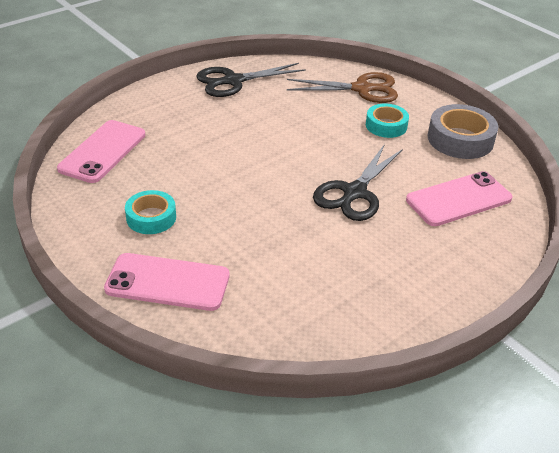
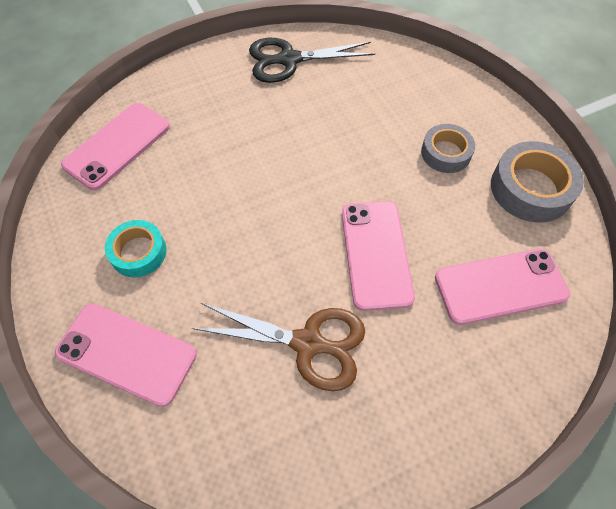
camera: 15 degrees right, 20 degrees up
brown scissors [287,72,398,103] -> brown scissors moved to [192,303,365,391]
black scissors [313,144,403,221] -> pink phone [342,201,415,311]
turquoise tape [366,104,409,138] -> grey tape [421,124,475,173]

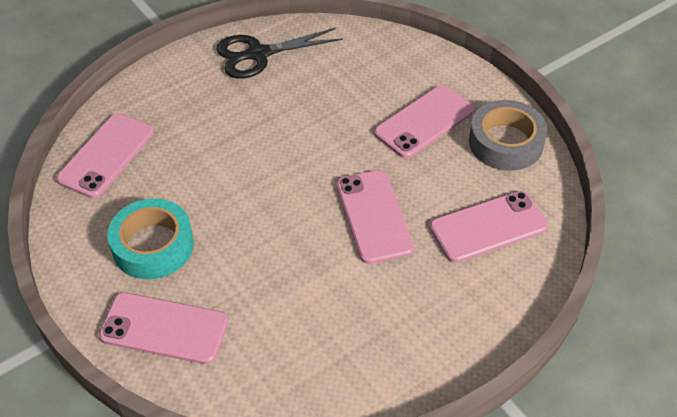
camera: 10 degrees left, 10 degrees down
turquoise tape [105,220,167,277] -> turquoise tape [107,198,194,279], size x1.55
brown scissors [192,303,365,391] -> none
grey tape [421,124,475,173] -> pink phone [374,85,475,159]

